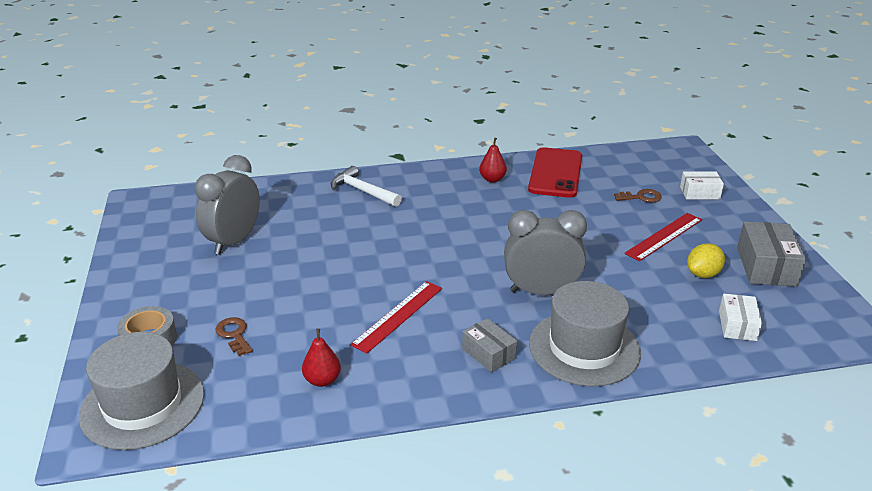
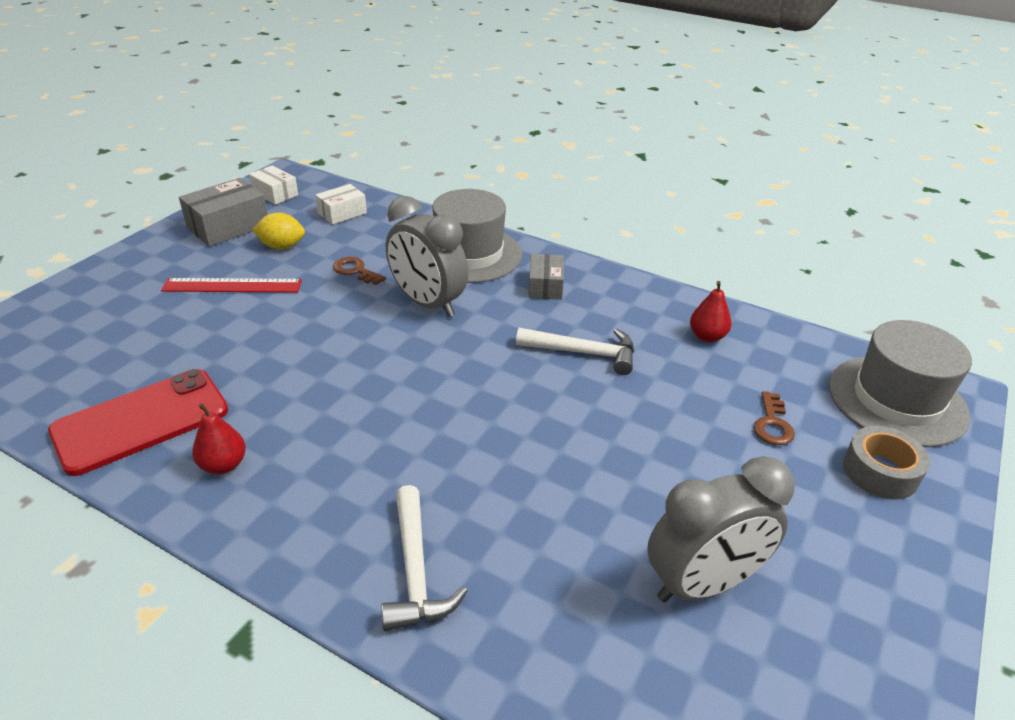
camera: 140 degrees left, 5 degrees up
red ruler [350,281,442,353] -> white hammer [516,328,634,375]
brown key [614,189,662,203] -> brown key moved to [333,257,386,285]
white box [680,171,724,199] -> white box moved to [249,165,298,205]

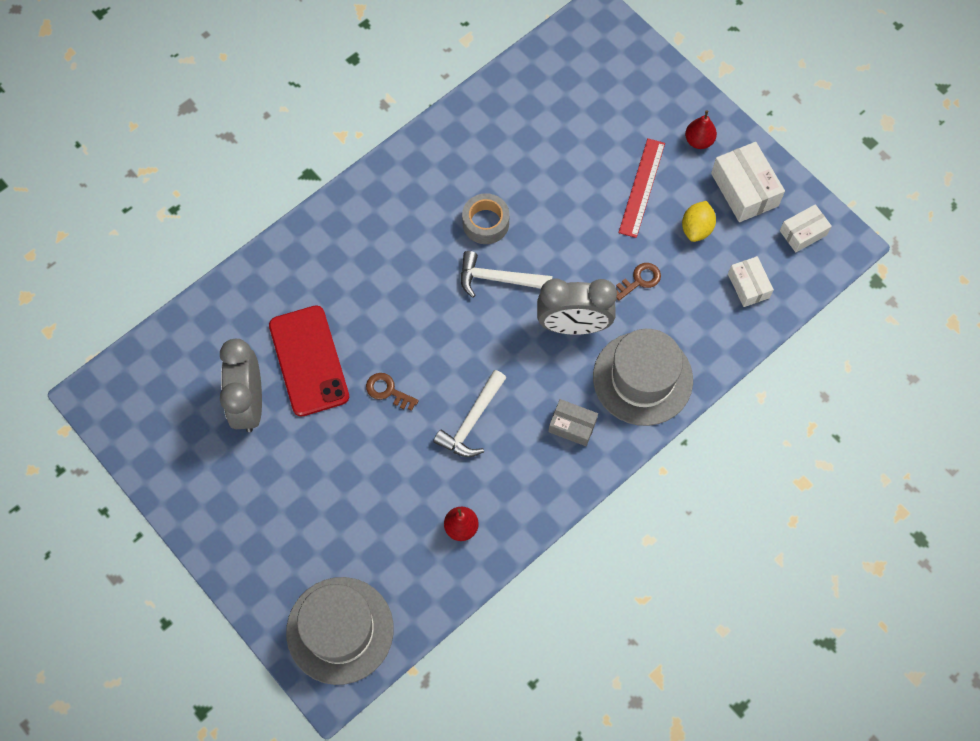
camera: 110 degrees right, 30 degrees up
red phone [48,369,228,476] -> red phone moved to [269,305,349,417]
grey box [179,178,268,247] -> white box [711,142,785,222]
red pear [192,403,246,474] -> red pear moved to [685,110,717,149]
white hammer [381,485,467,631] -> white hammer moved to [461,251,553,298]
grey clock [386,196,468,317] -> grey clock turned 150 degrees counterclockwise [537,278,617,335]
brown key [754,391,795,445] -> brown key moved to [366,373,419,411]
grey tape [843,426,930,500] -> grey tape moved to [462,193,510,244]

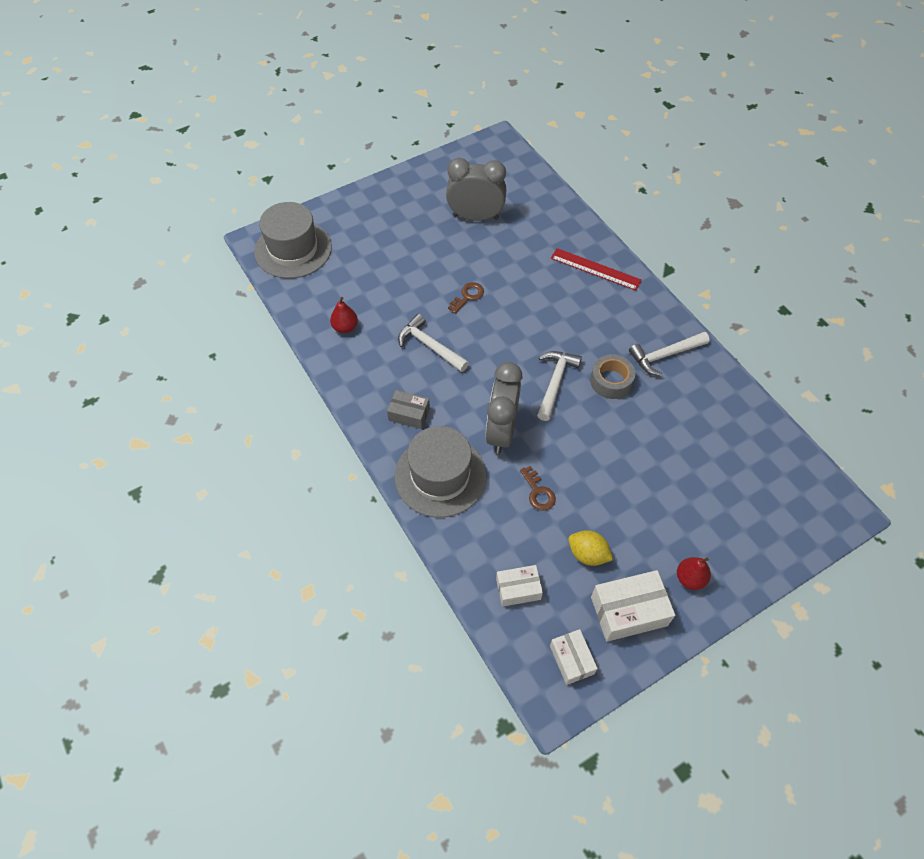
camera: 100 degrees right, 10 degrees down
red phone [269,305,349,417] -> none
grey box [548,399,598,446] -> grey box turned 75 degrees clockwise [387,390,430,429]
red ruler [618,138,665,238] -> red ruler moved to [551,248,642,291]
none -> white hammer [629,332,710,376]

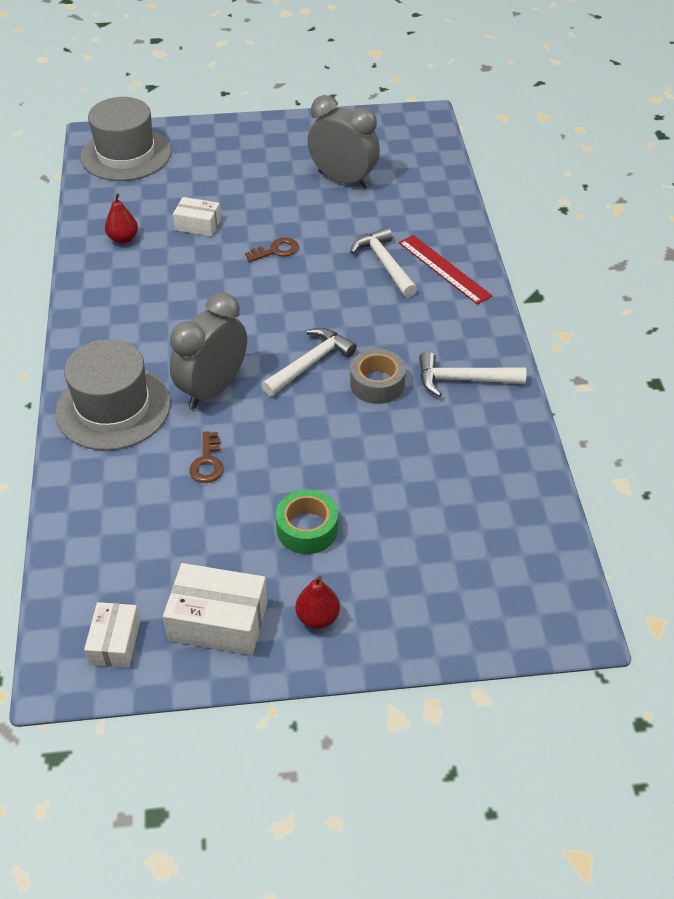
camera: 25 degrees right, 10 degrees down
grey box [387,390,430,429] -> none
white hammer [398,314,469,372] -> white hammer moved to [350,227,417,297]
white box [496,565,543,607] -> white box moved to [173,197,221,236]
yellow lemon [568,530,613,566] -> none
none -> green tape [276,489,338,554]

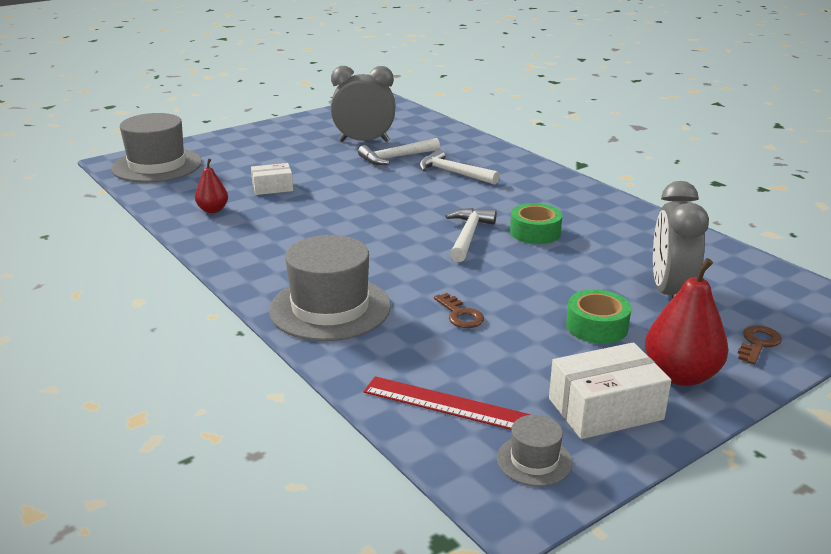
camera: 30 degrees left, 20 degrees down
white box [84,602,140,668] -> grey hat [497,415,573,487]
grey clock [170,292,247,409] -> grey clock moved to [653,181,709,299]
brown key [245,237,299,262] -> brown key moved to [738,326,782,365]
red pear [295,576,340,629] -> red pear [645,258,728,386], size x1.73
grey tape [350,349,406,404] -> green tape [510,203,562,244]
red ruler [399,235,492,305] -> red ruler moved to [363,376,531,430]
white hammer [419,352,527,397] -> white hammer moved to [358,138,440,165]

